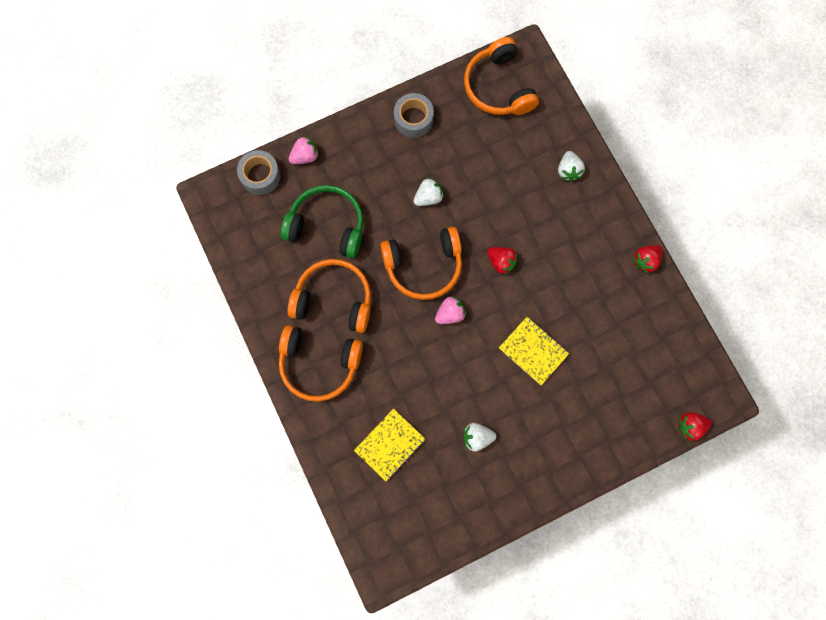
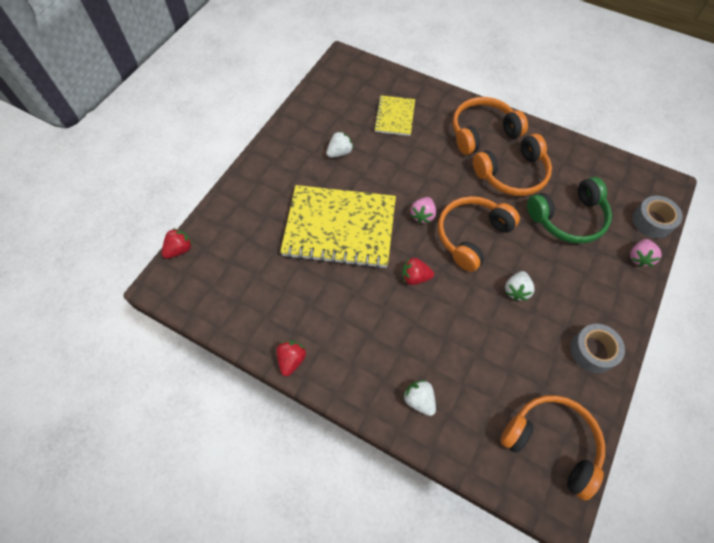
camera: 145 degrees right, 15 degrees down
yellow notebook [499,317,569,385] -> yellow notebook [280,185,396,269], size x1.98

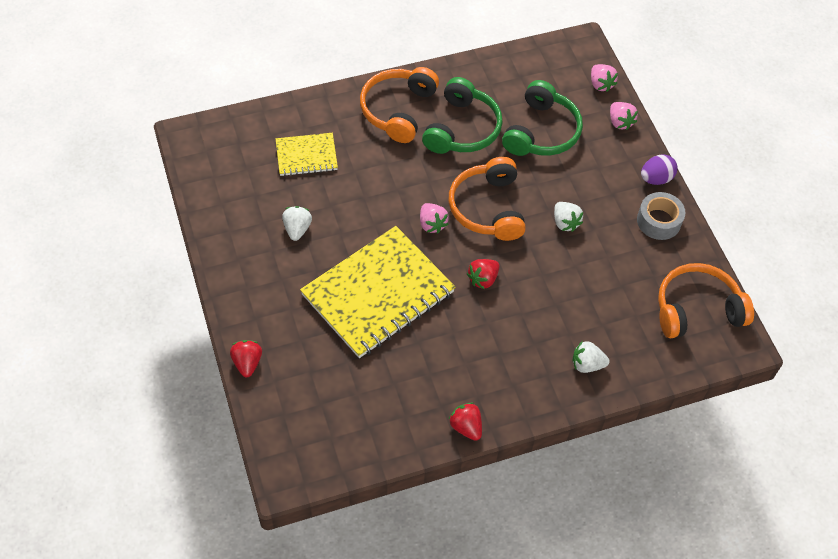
camera: 50 degrees left, 5 degrees down
red strawberry [162,228,193,259] -> red strawberry moved to [230,340,262,377]
yellow notebook [374,96,415,136] -> yellow notebook turned 60 degrees counterclockwise [276,133,338,176]
orange headphones [473,133,552,196] -> green headphones [422,77,502,154]
grey tape [632,196,683,238] -> pink strawberry [591,64,618,92]
none -> purple egg [641,154,678,185]

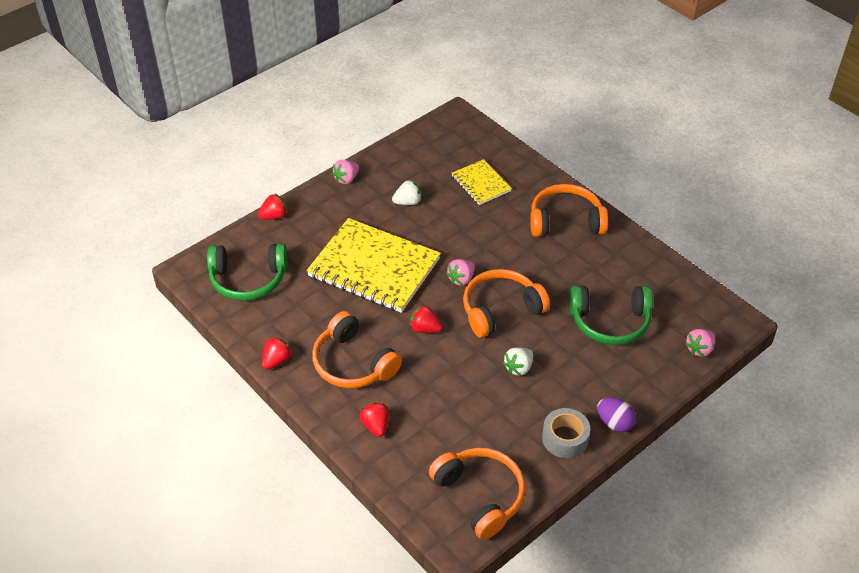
camera: 70 degrees right, 10 degrees down
green headphones [422,77,502,154] -> green headphones moved to [207,243,287,301]
white strawberry [573,341,610,373] -> red strawberry [360,402,389,437]
pink strawberry [610,102,638,130] -> pink strawberry moved to [332,160,359,184]
none -> orange headphones [312,311,402,388]

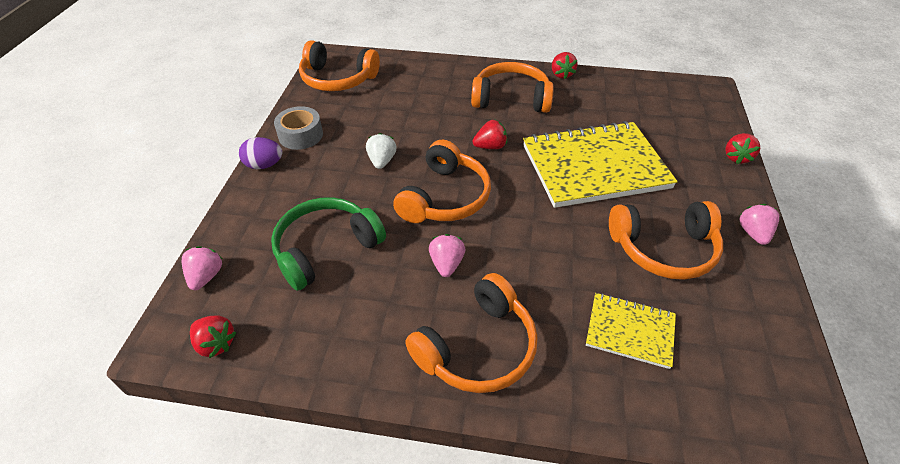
camera: 140 degrees right, 0 degrees up
green headphones [207,243,287,301] -> none
red strawberry [360,402,389,437] -> red strawberry moved to [190,315,236,358]
white strawberry [392,180,421,205] -> orange headphones [609,201,723,280]
pink strawberry [446,259,475,286] -> pink strawberry moved to [429,234,465,277]

